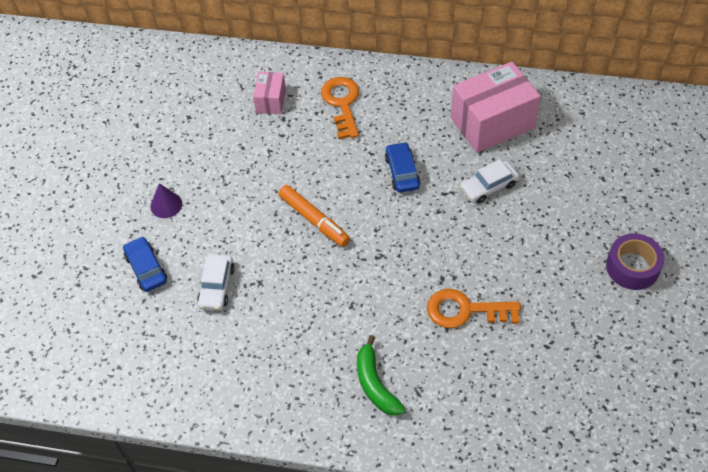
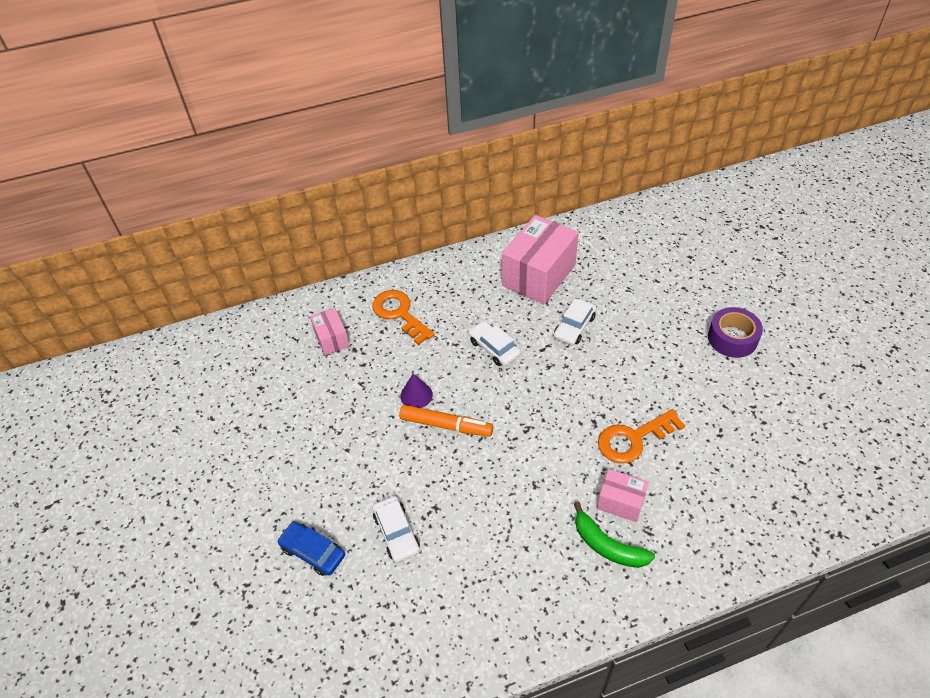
camera: 30 degrees left, 5 degrees down
purple cone [150,183,182,218] -> purple cone moved to [400,373,433,408]
blue car [385,142,420,193] -> white car [468,321,521,366]
none -> pink box [597,469,649,522]

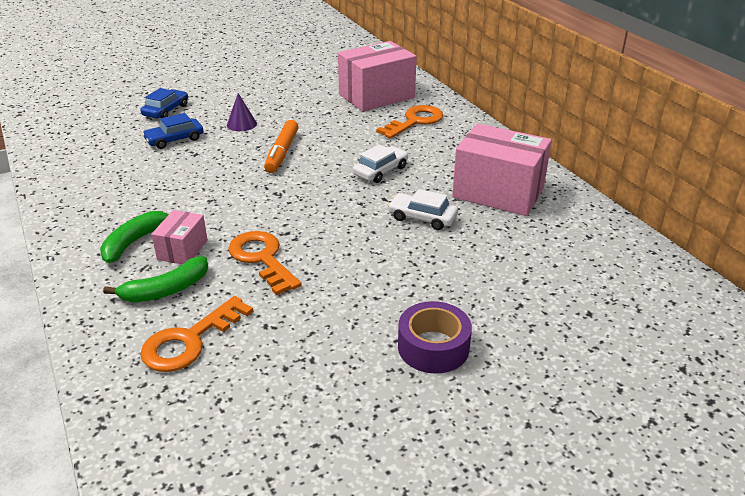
camera: 80 degrees right, 15 degrees down
pink box [310,308,350,356] -> pink box [338,41,417,112], size x1.96
white car [373,496,420,563] -> blue car [142,113,204,149]
purple cone [400,373,433,408] -> purple cone moved to [227,93,257,131]
none -> green banana [103,256,208,303]
none -> orange key [140,296,253,372]

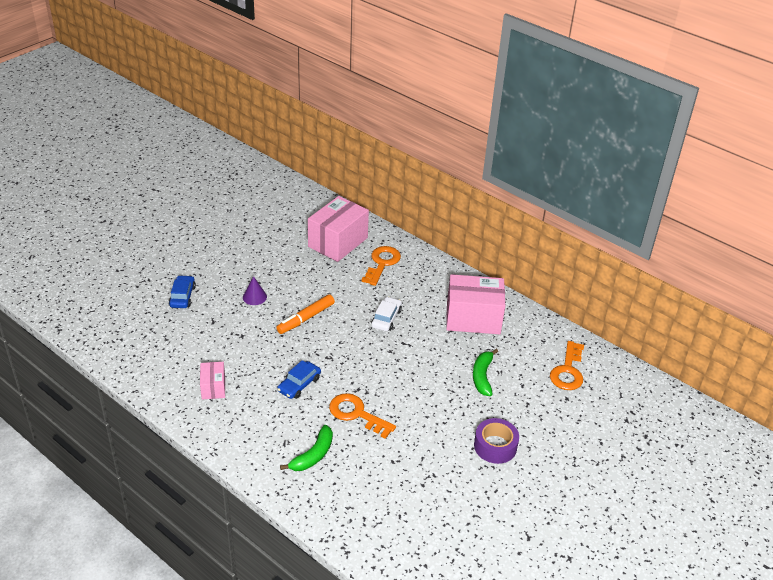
camera: 25 degrees left, 5 degrees up
green banana [100,211,169,263] -> green banana moved to [473,349,498,396]
orange key [140,296,253,372] -> orange key moved to [550,341,584,390]
blue car [142,113,204,149] -> blue car moved to [277,360,321,399]
pink box [151,210,208,264] -> pink box moved to [200,362,225,399]
orange marker [264,120,299,173] -> orange marker turned 60 degrees clockwise [276,294,335,334]
white car [388,189,458,230] -> none

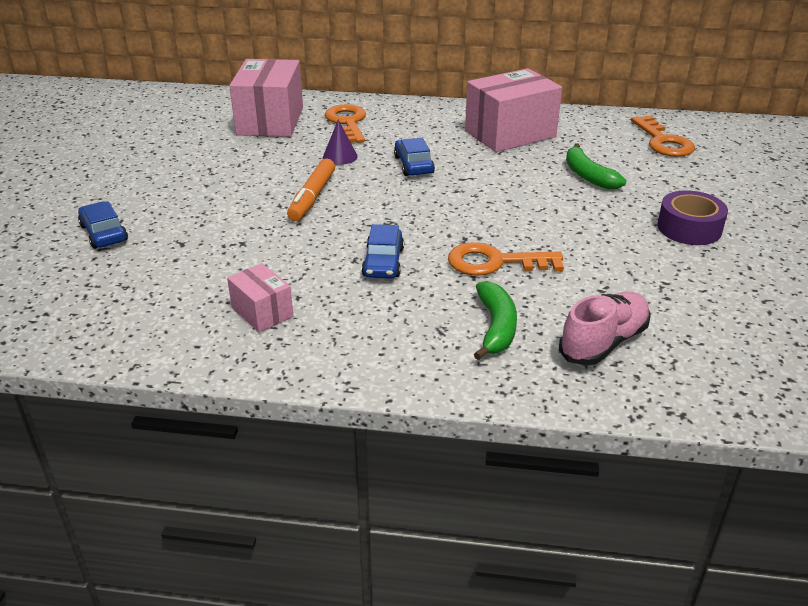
camera: 30 degrees left, 5 degrees down
purple cone [243,276,267,305] -> purple cone moved to [323,120,358,165]
white car [371,297,402,331] -> blue car [394,138,435,176]
none -> pink shoe [559,292,651,366]

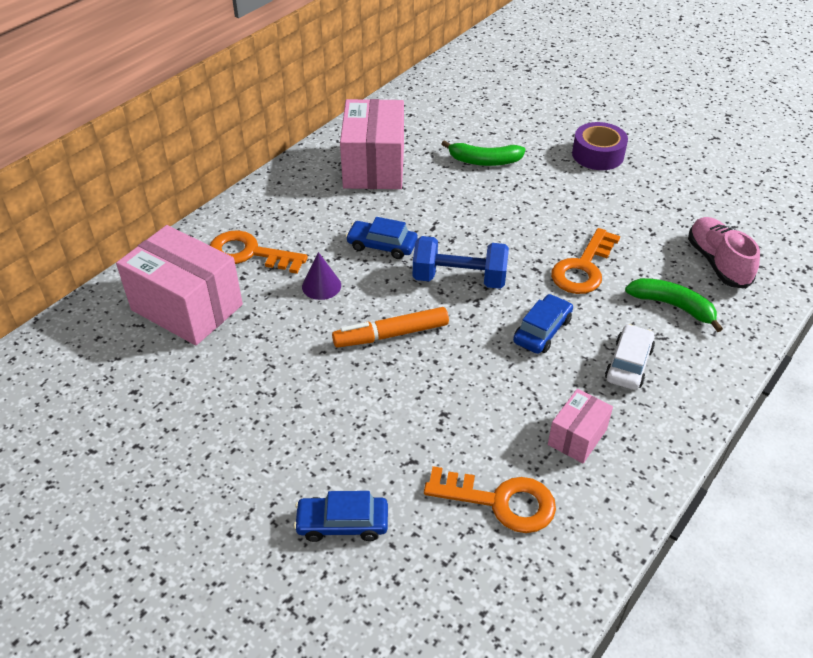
camera: 60 degrees left, 10 degrees up
pink box [227,263,293,332] -> pink box turned 45 degrees counterclockwise [548,389,613,463]
orange marker [287,159,335,221] -> orange marker turned 120 degrees clockwise [332,307,449,348]
blue car [361,224,404,279] -> blue car turned 90 degrees counterclockwise [513,294,573,354]
orange key [631,115,695,157] -> orange key moved to [424,466,556,533]
none -> blue dumbbell [413,236,509,289]
none -> white car [605,324,655,390]

